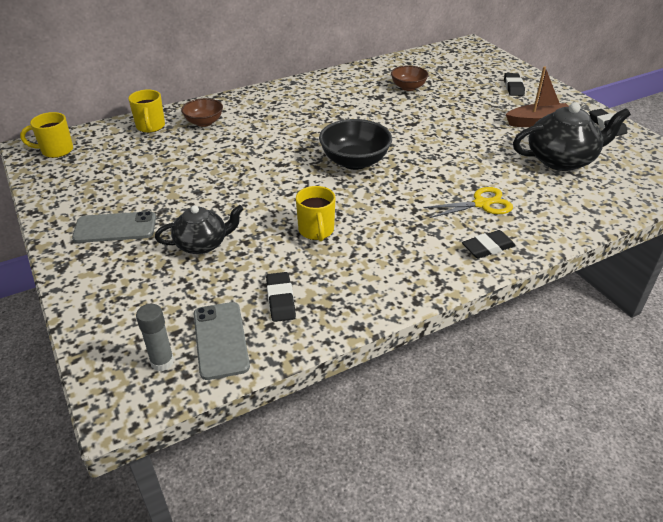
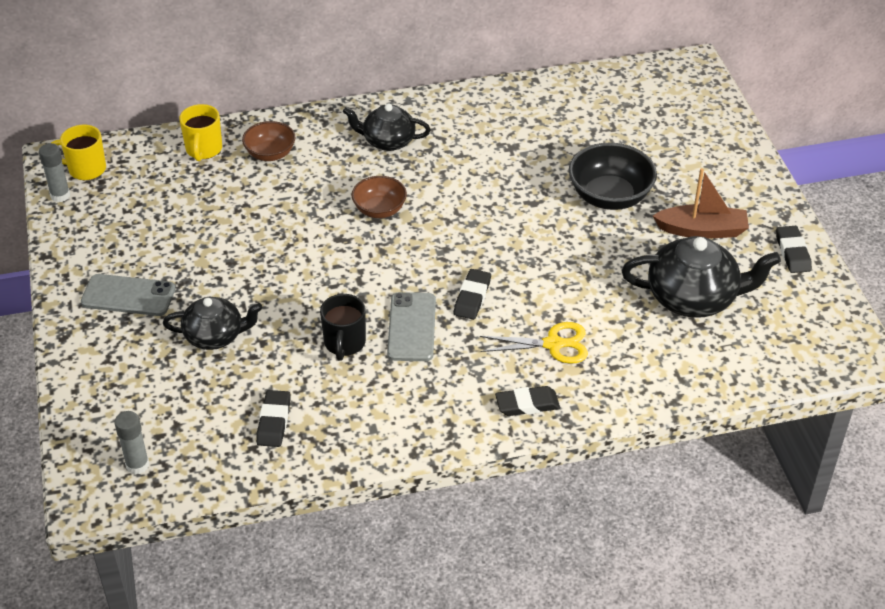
camera: 15 degrees right, 5 degrees up
grey phone [194,302,250,380] -> grey phone moved to [387,292,436,361]
yellow mug [296,186,336,241] -> black mug [320,294,366,361]
black bowl [319,119,392,170] -> black bowl moved to [569,143,657,210]
brown bowl [391,65,429,91] -> brown bowl moved to [352,176,407,218]
black eraser [504,73,525,96] -> black eraser moved to [454,269,491,320]
none -> grey glue stick [39,143,70,202]
none -> black teapot [343,103,431,151]

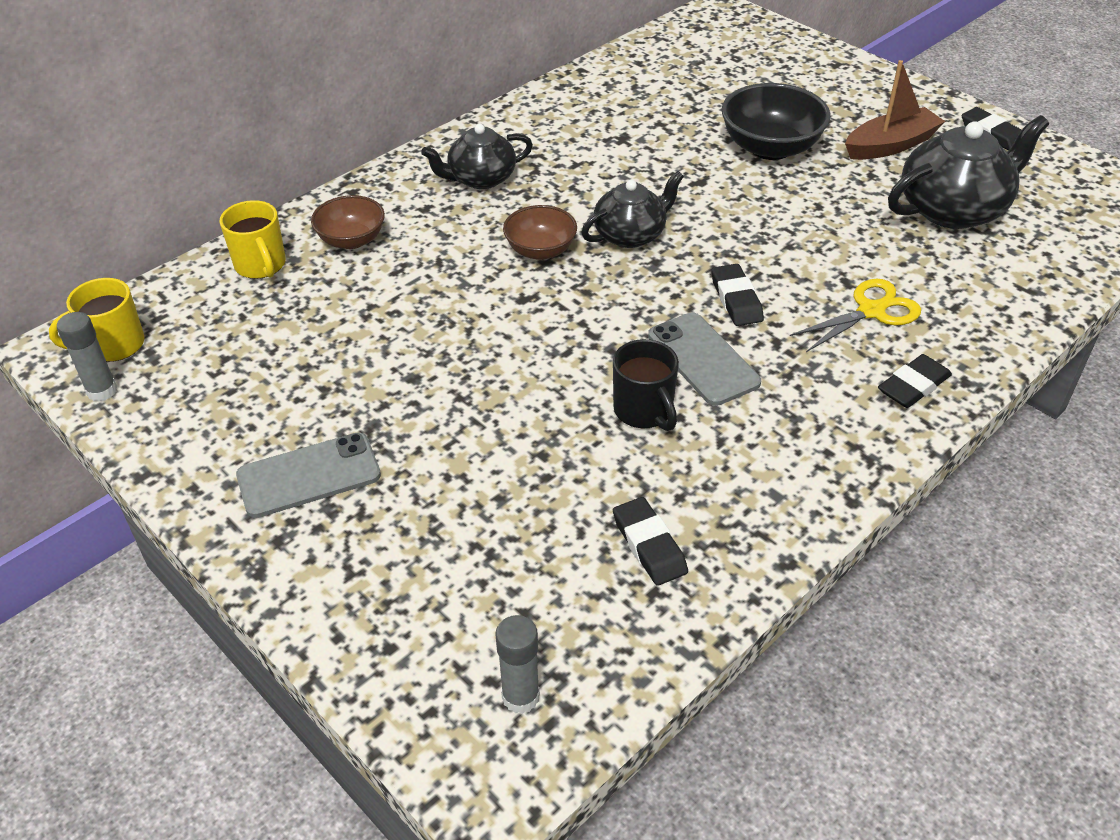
camera: 30 degrees left, 0 degrees up
black teapot [163,297,263,350] -> black teapot moved to [582,171,684,248]

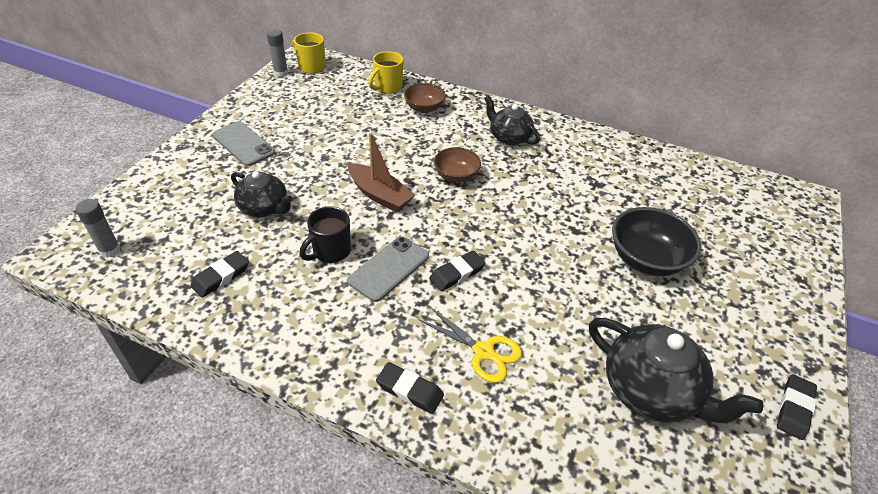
camera: 65 degrees right, 0 degrees up
black teapot [582,171,684,248] -> black teapot moved to [231,171,293,217]
brown boat [845,60,945,160] -> brown boat moved to [348,133,415,212]

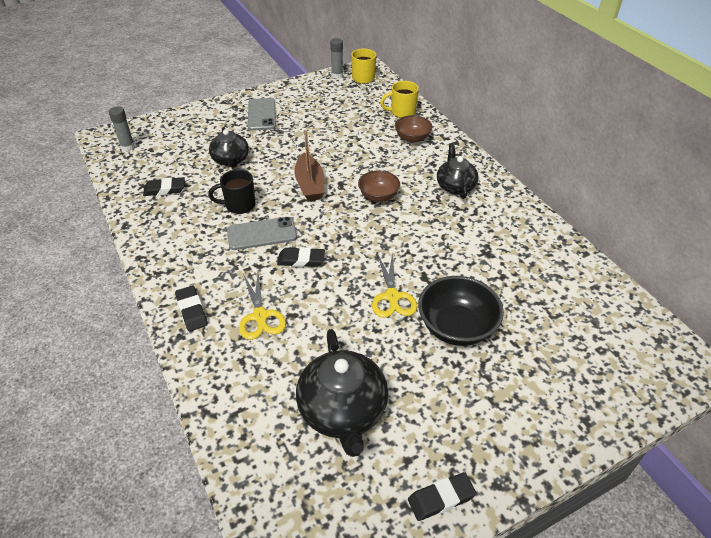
camera: 40 degrees right, 0 degrees up
none -> yellow scissors [372,253,417,318]

